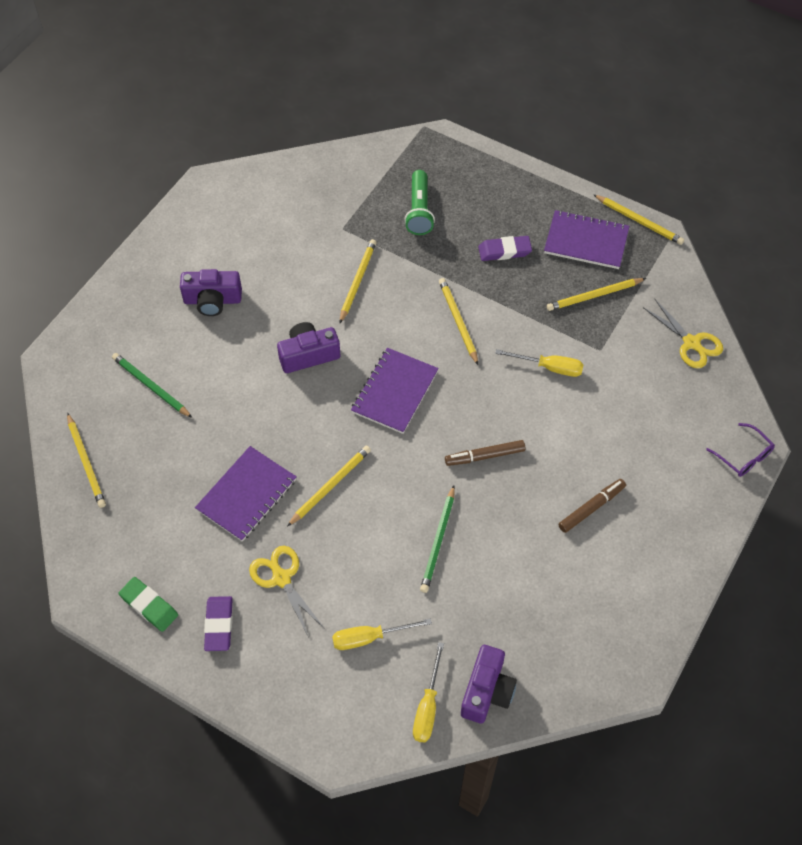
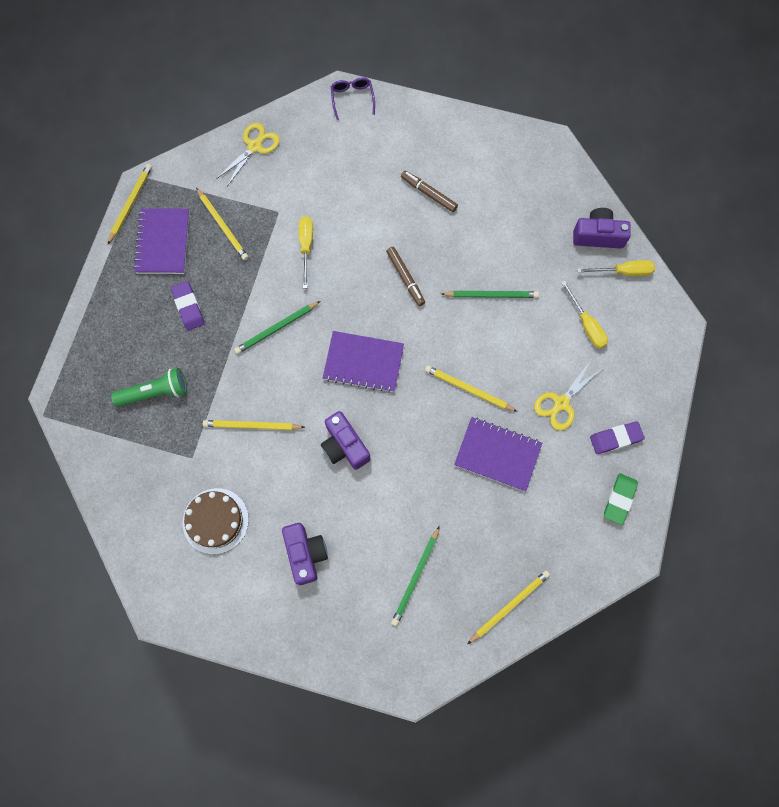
camera: 105 degrees left, 15 degrees up
yellow pencil [439,278,478,365] -> green pencil [234,301,320,354]
purple glasses [706,423,775,477] -> purple glasses turned 45 degrees counterclockwise [331,78,375,120]
none -> brown cake [182,488,249,554]

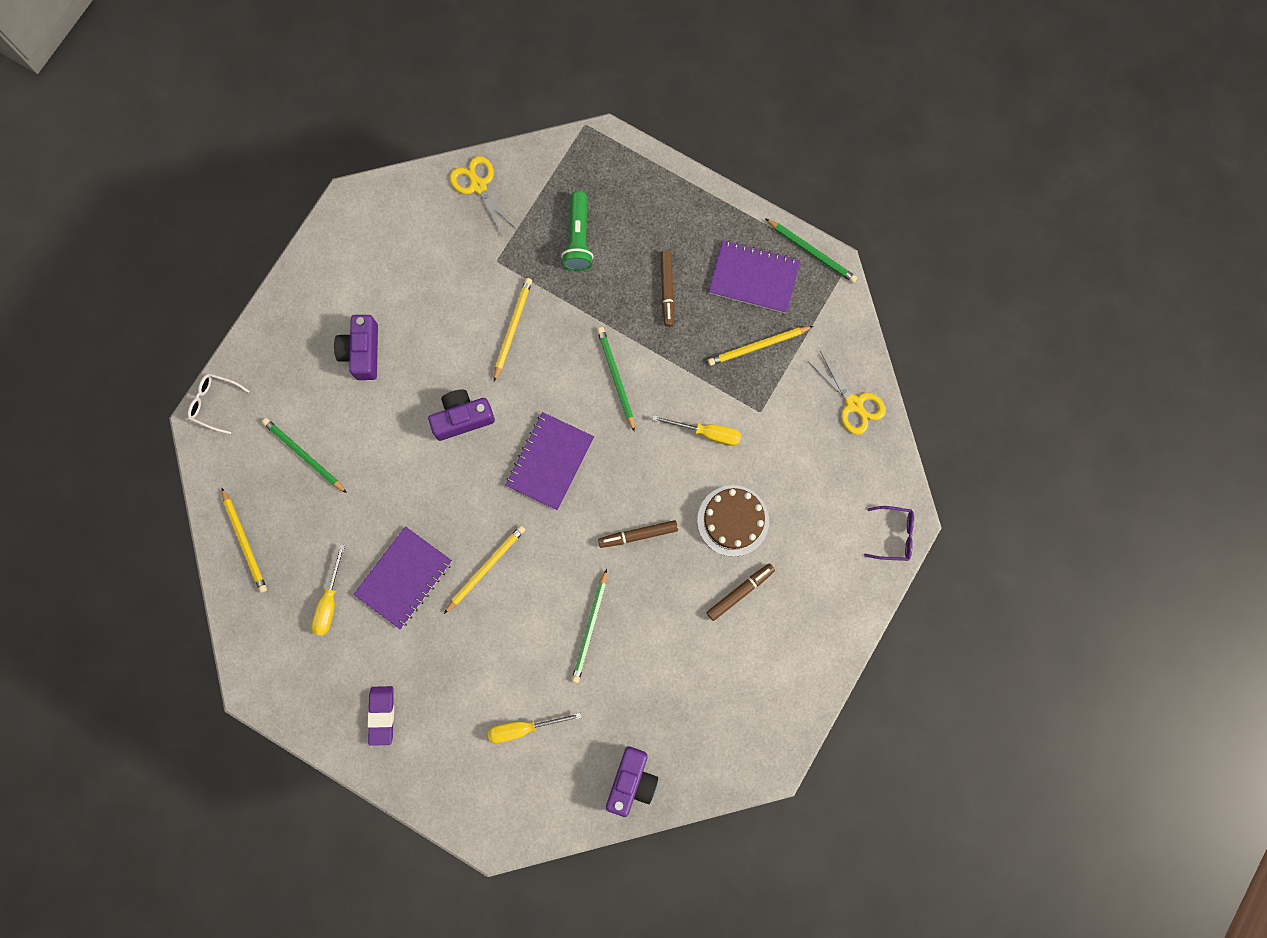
camera: 105 degrees right, 5 degrees up
yellow pencil [108,164,152,244] -> green pencil [765,218,857,283]
purple eraser [171,281,205,331] -> brown marker [661,250,674,327]
brown cake [182,488,249,554] -> brown cake moved to [697,485,769,557]
purple camera [282,523,328,585] -> purple camera turned 90 degrees clockwise [334,315,378,380]
yellow scissors [534,360,603,431] -> yellow scissors moved to [450,156,517,237]
yellow screwdriver [577,260,655,276] -> yellow screwdriver moved to [311,544,345,636]
green eraser [604,473,638,525] -> none
none -> white glasses [187,373,250,434]

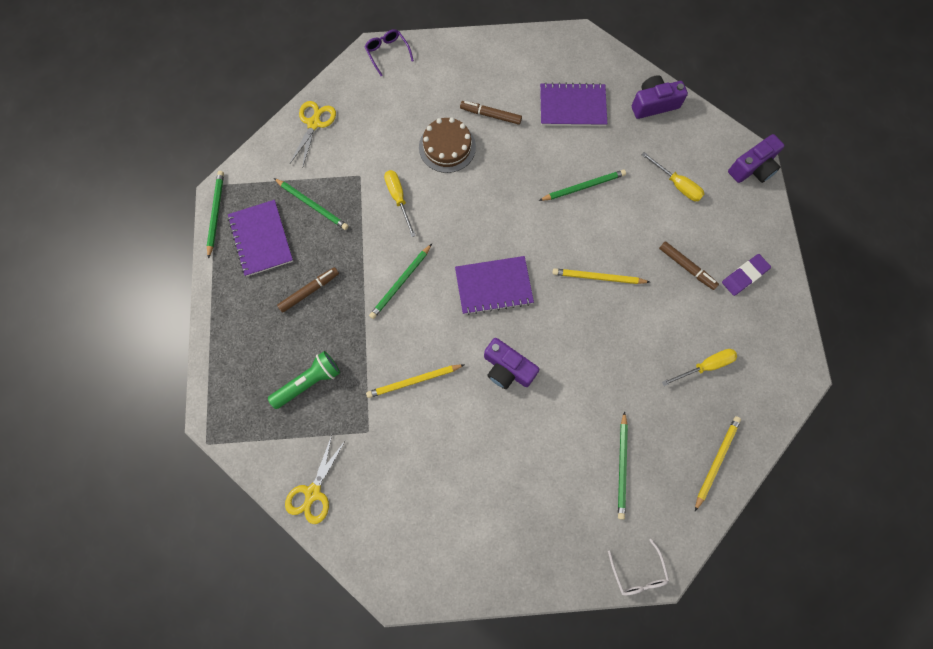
camera: 125 degrees left, 5 degrees down
purple camera [334,315,378,380] -> purple camera moved to [728,134,785,183]
purple notebook [353,526,452,629] -> purple notebook moved to [540,82,607,126]
brown marker [598,520,678,548] -> brown marker moved to [659,241,719,290]
yellow pencil [708,326,813,366] -> green pencil [274,178,349,230]

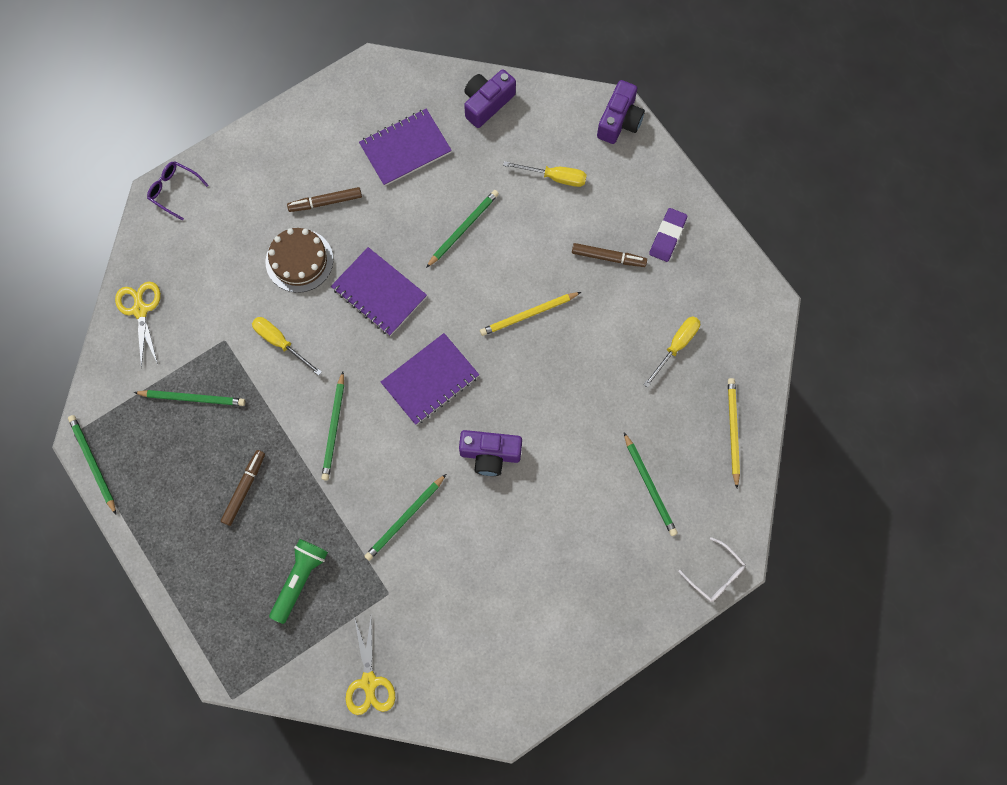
camera: 30 degrees left, 0 degrees up
purple notebook [228,200,293,277] -> purple notebook moved to [331,247,427,336]
yellow pencil [366,364,465,398] -> green pencil [364,474,446,561]

